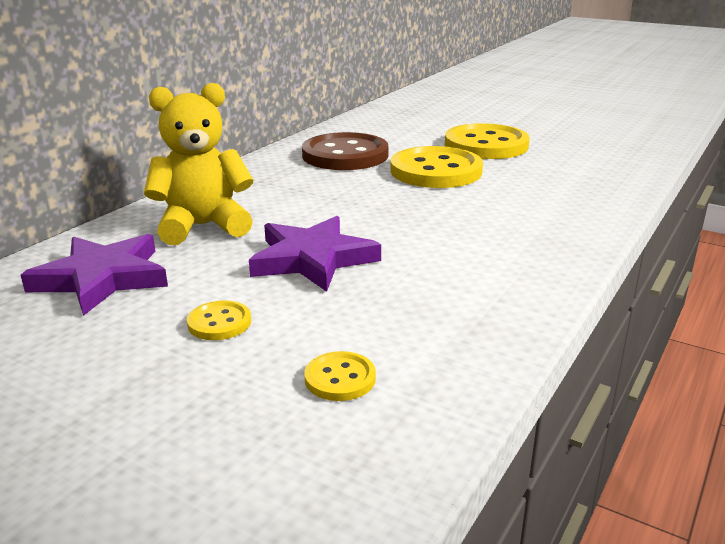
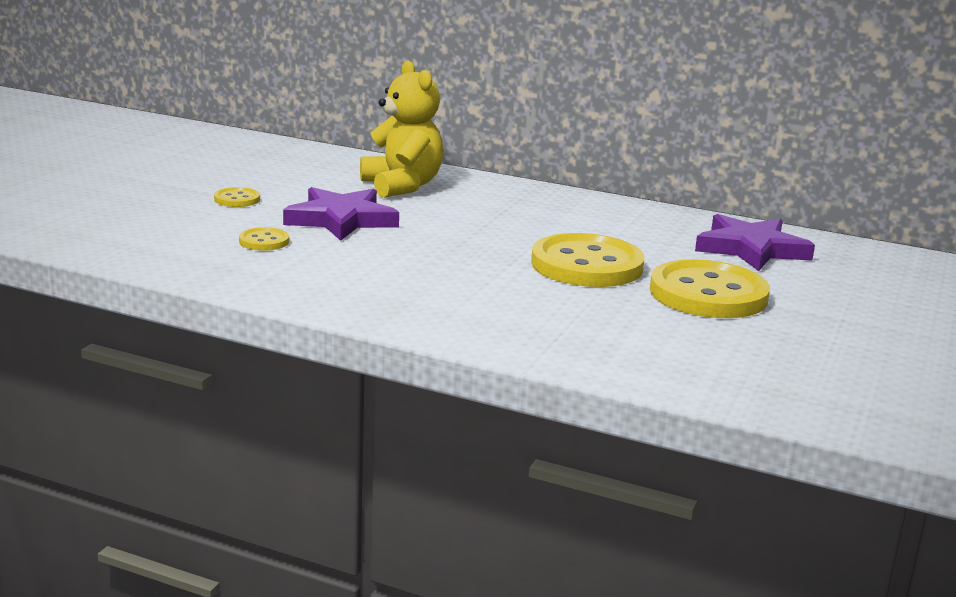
camera: 80 degrees right, 5 degrees down
purple star [21,234,168,316] -> purple star moved to [695,214,815,271]
brown button [302,132,388,170] -> none
yellow button [304,351,376,401] -> yellow button moved to [239,227,289,251]

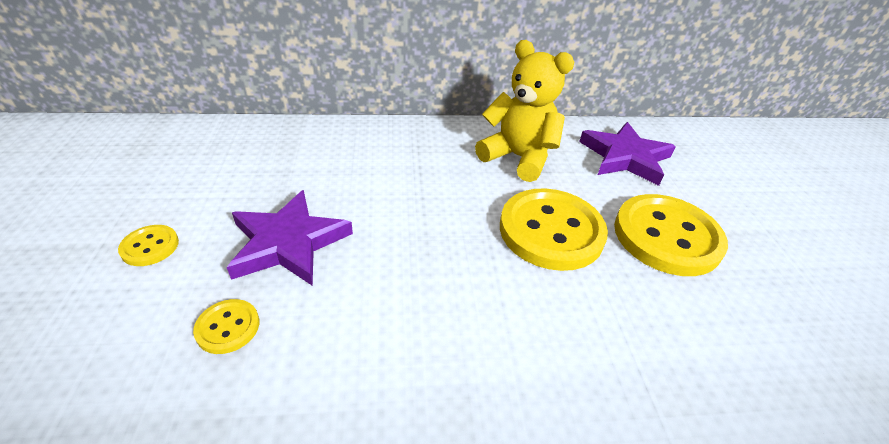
camera: 30 degrees left, 20 degrees up
yellow teddy bear [360,61,443,198] -> yellow teddy bear moved to [475,40,574,182]

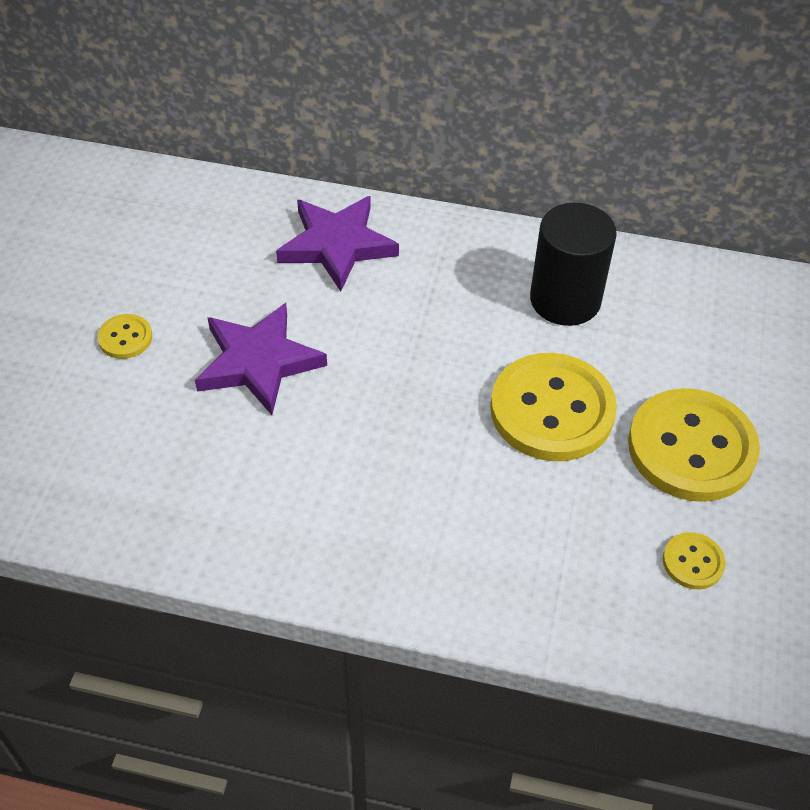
camera: 20 degrees right, 10 degrees up
yellow button [193,299,259,354] -> yellow button moved to [663,532,726,589]
yellow teddy bear [475,40,574,182] -> black cylinder [530,203,617,326]
purple star [579,122,676,186] -> purple star moved to [276,196,399,291]

